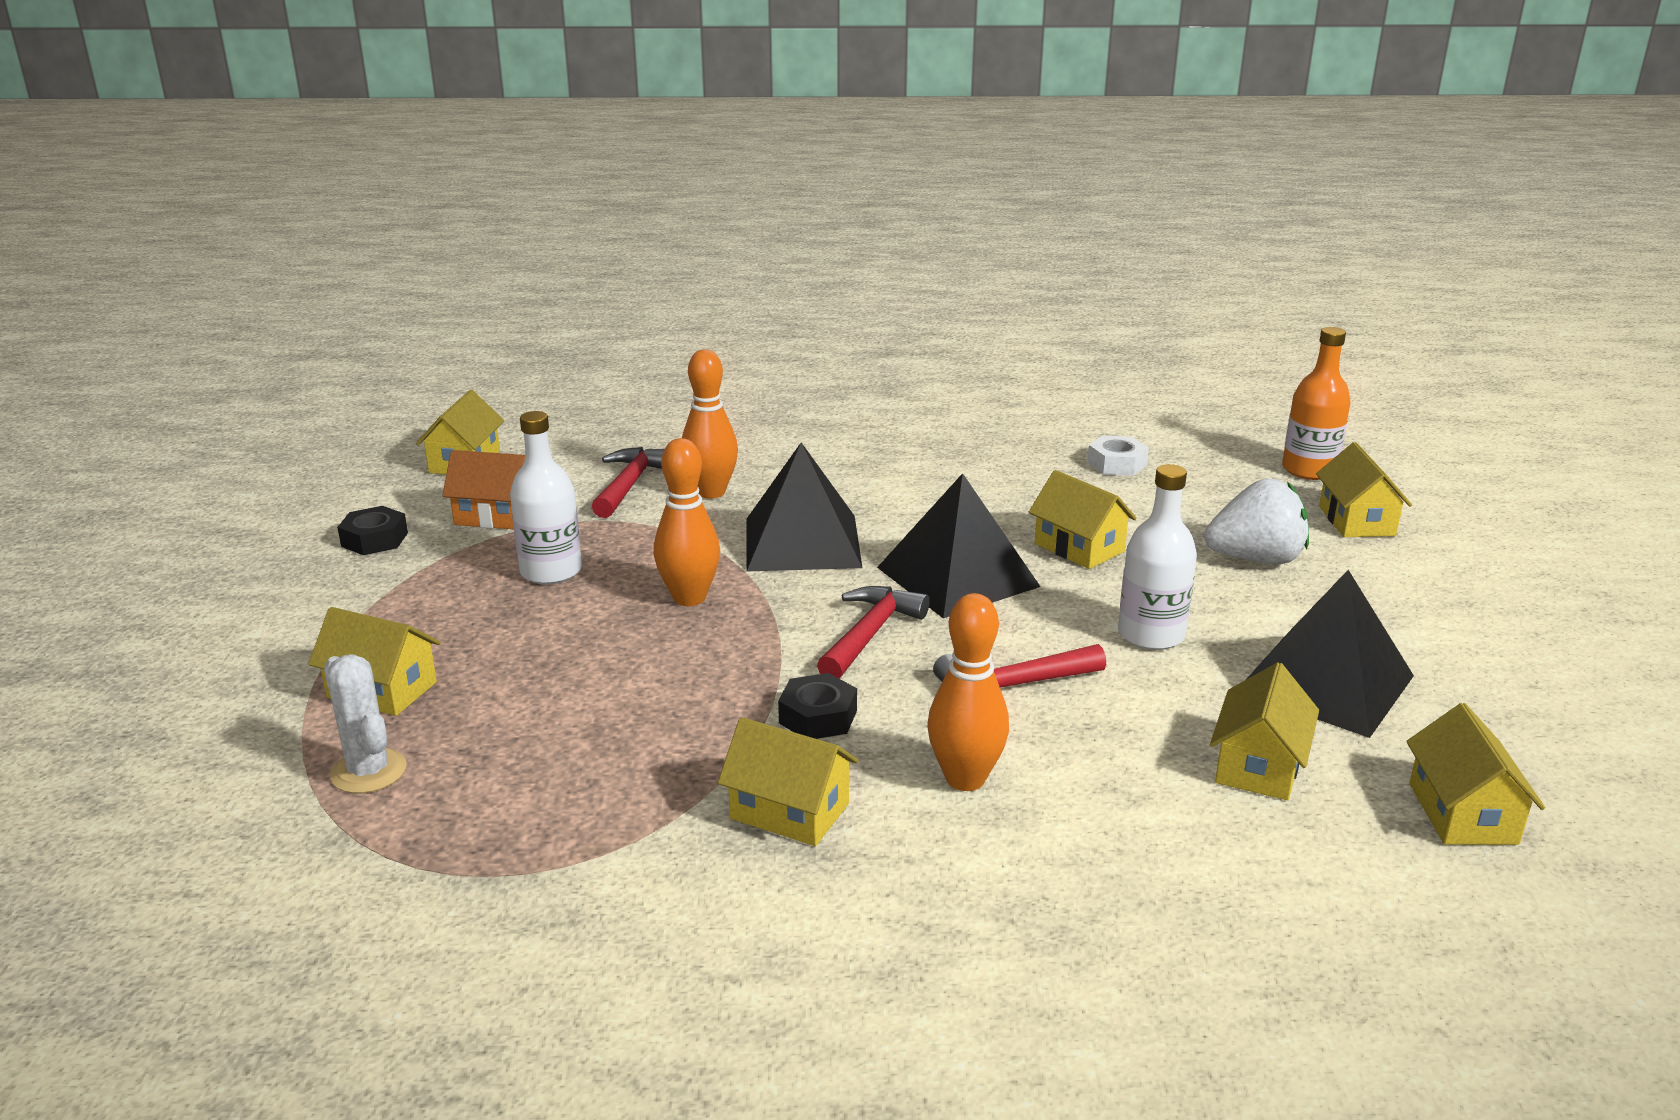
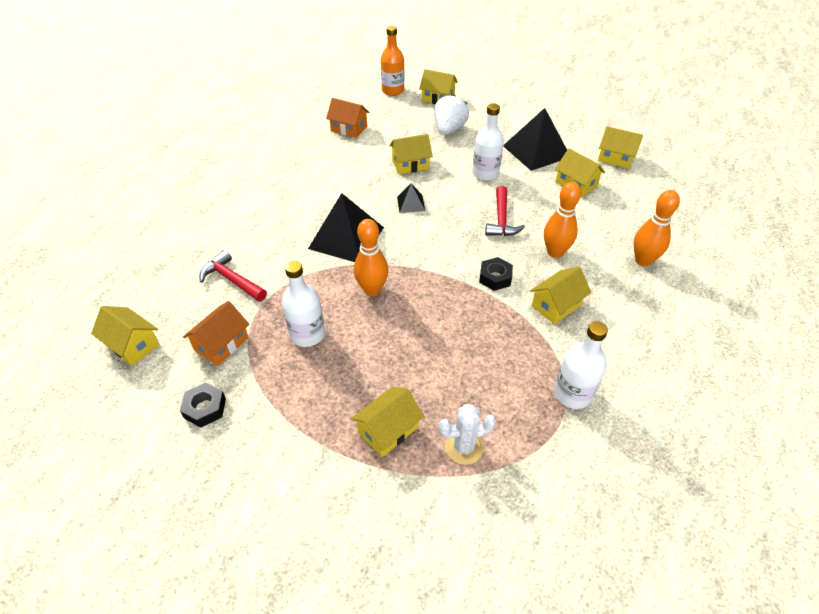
camera: 65 degrees left, 20 degrees up
orange bowling pin [682,349,738,499] -> orange bowling pin moved to [634,190,680,266]
red hammer [817,586,930,679] -> none
black pyramid [877,473,1041,619] -> black pyramid [397,183,425,213], size x0.48
white nut [1087,435,1149,476] -> orange house [326,98,369,138]
none -> white bottle [554,321,608,409]

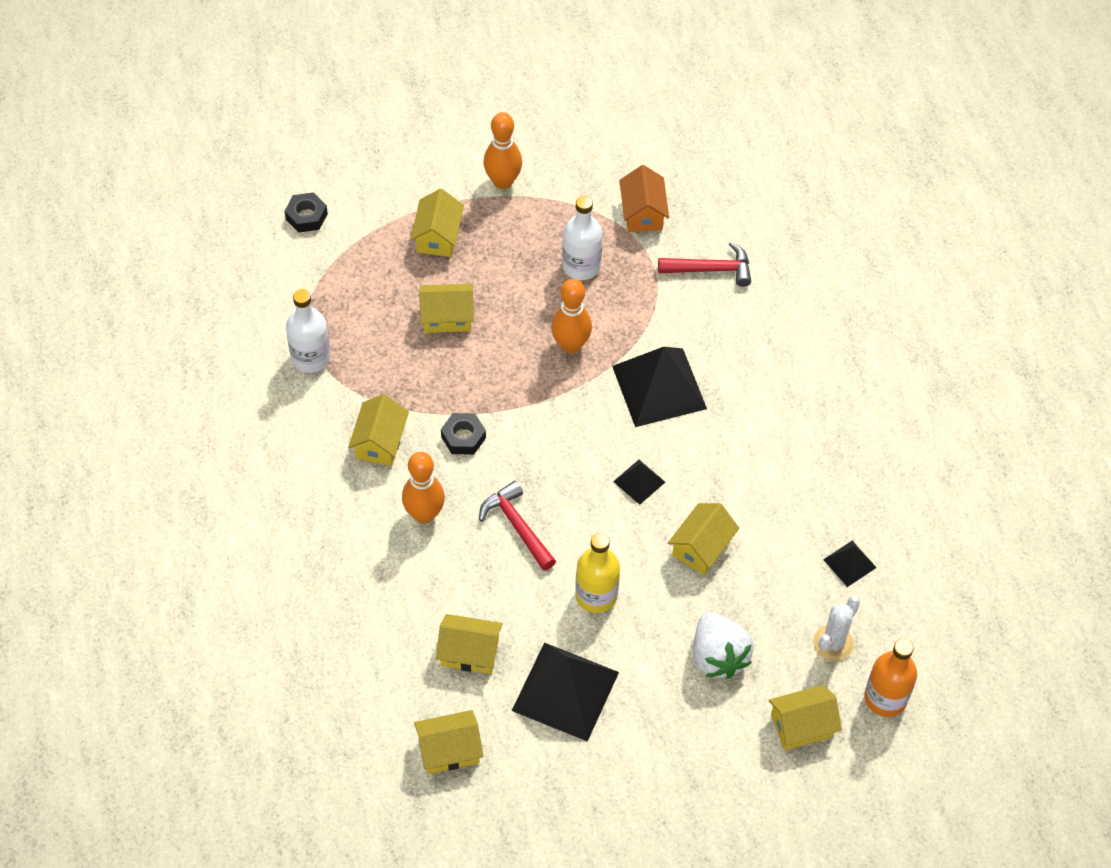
camera: 140 degrees right, 10 degrees up
yellow house [91,306,160,366] -> yellow house moved to [419,284,474,333]
black nut [180,383,226,428] -> black nut moved to [285,192,328,233]
orange house [326,98,369,138] -> black pyramid [823,540,877,587]
white cactus [438,404,496,465] -> white cactus moved to [813,596,860,661]
white bottle [472,103,504,181] -> yellow bottle [575,533,620,613]
orange bowling pin [634,190,680,266] -> orange bowling pin moved to [483,112,522,189]

